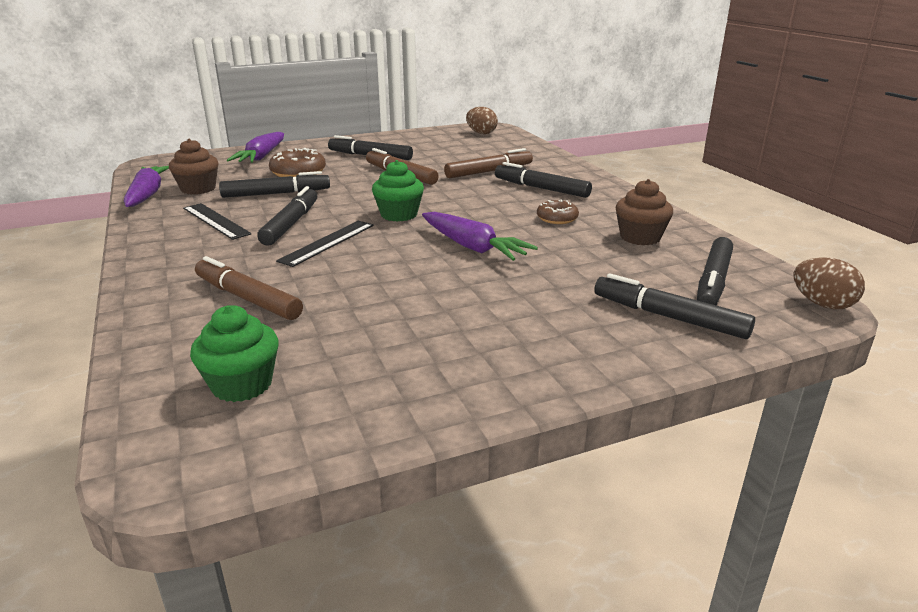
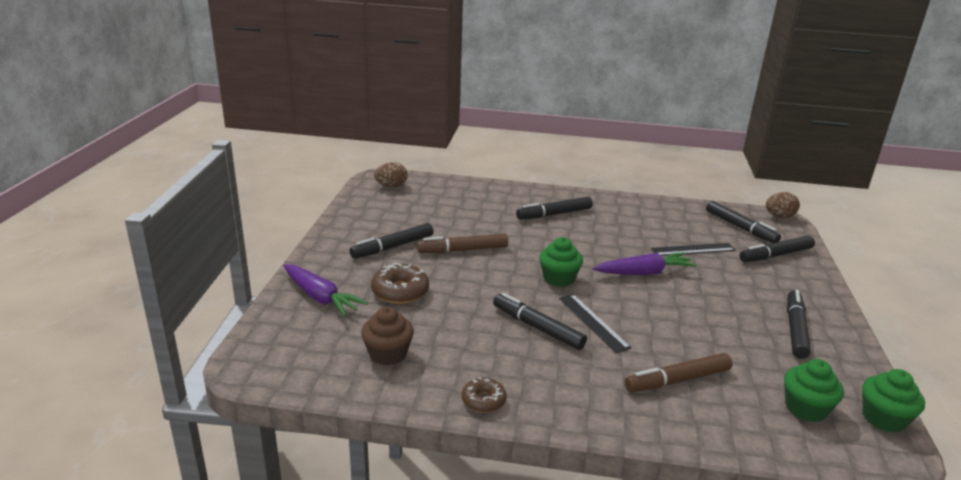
camera: 60 degrees left, 0 degrees up
purple carrot [124,166,169,207] -> none
black ruler [183,203,251,240] -> black ruler moved to [651,243,736,256]
black marker [219,171,330,198] -> black marker moved to [787,290,811,359]
brown marker [444,148,533,178] -> none
brown donut [537,199,579,224] -> brown donut moved to [462,377,507,413]
brown cupcake [615,179,673,245] -> none
none -> green cupcake [862,369,925,433]

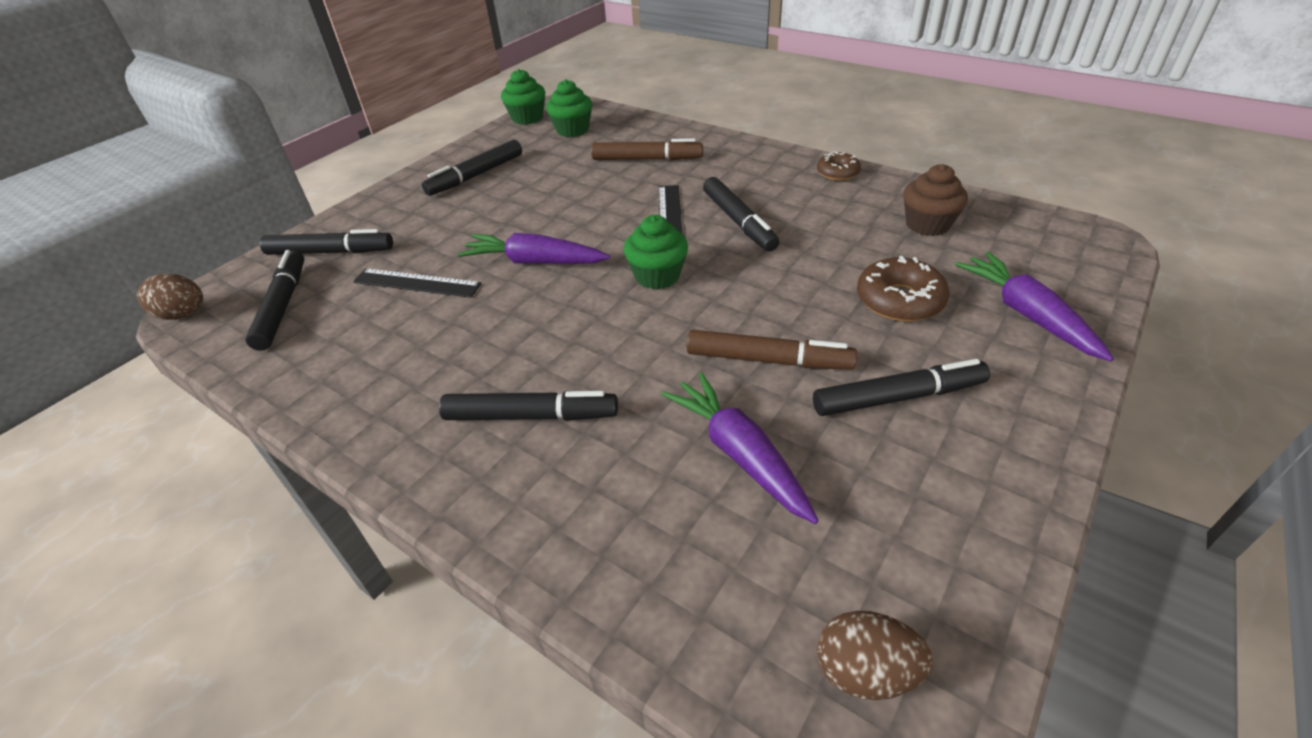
camera: 150 degrees left, 15 degrees up
none -> purple carrot [661,372,818,524]

